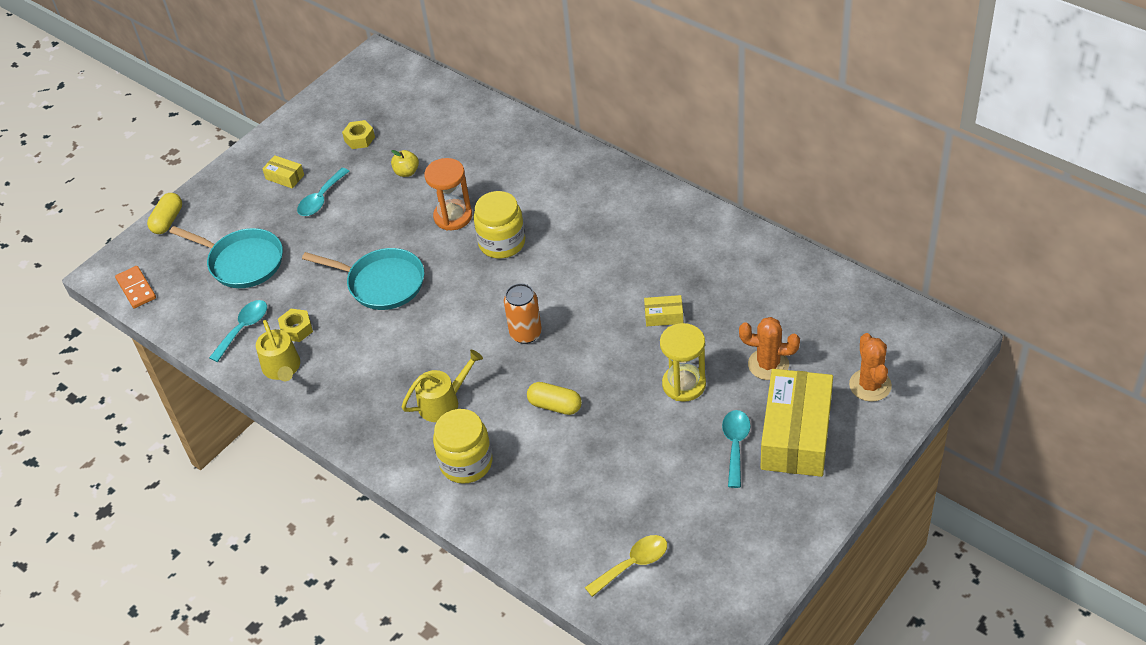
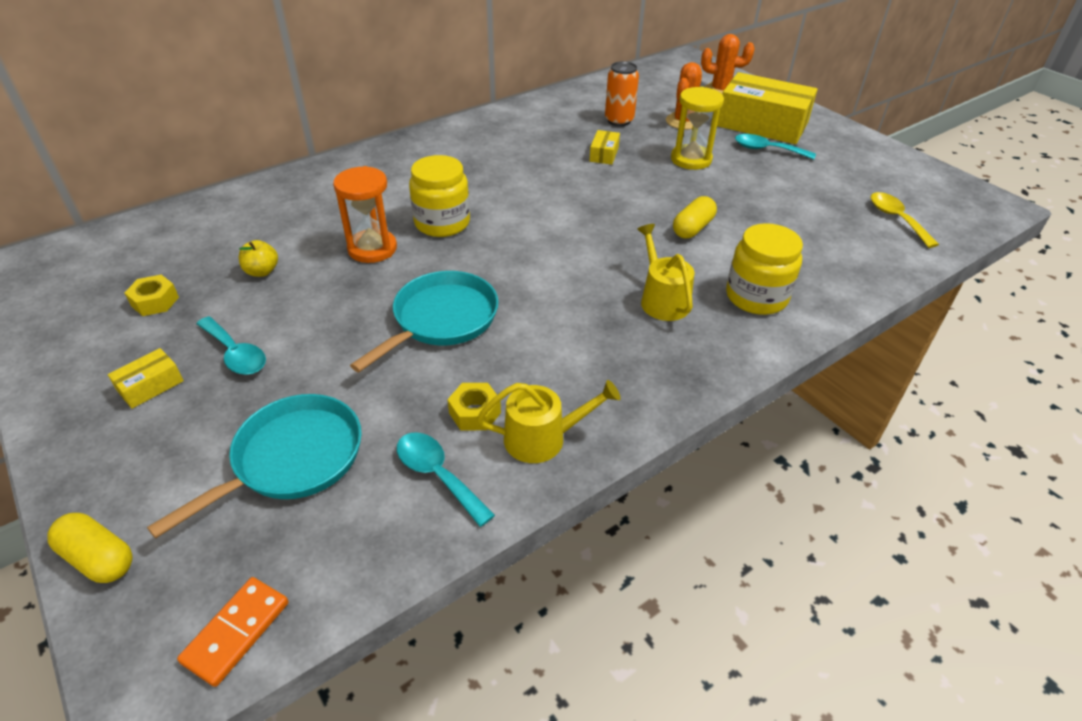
camera: 80 degrees left, 5 degrees down
orange domino [115,266,156,309] -> orange domino turned 45 degrees counterclockwise [177,577,288,687]
orange can [504,283,542,344] -> orange can moved to [605,61,639,126]

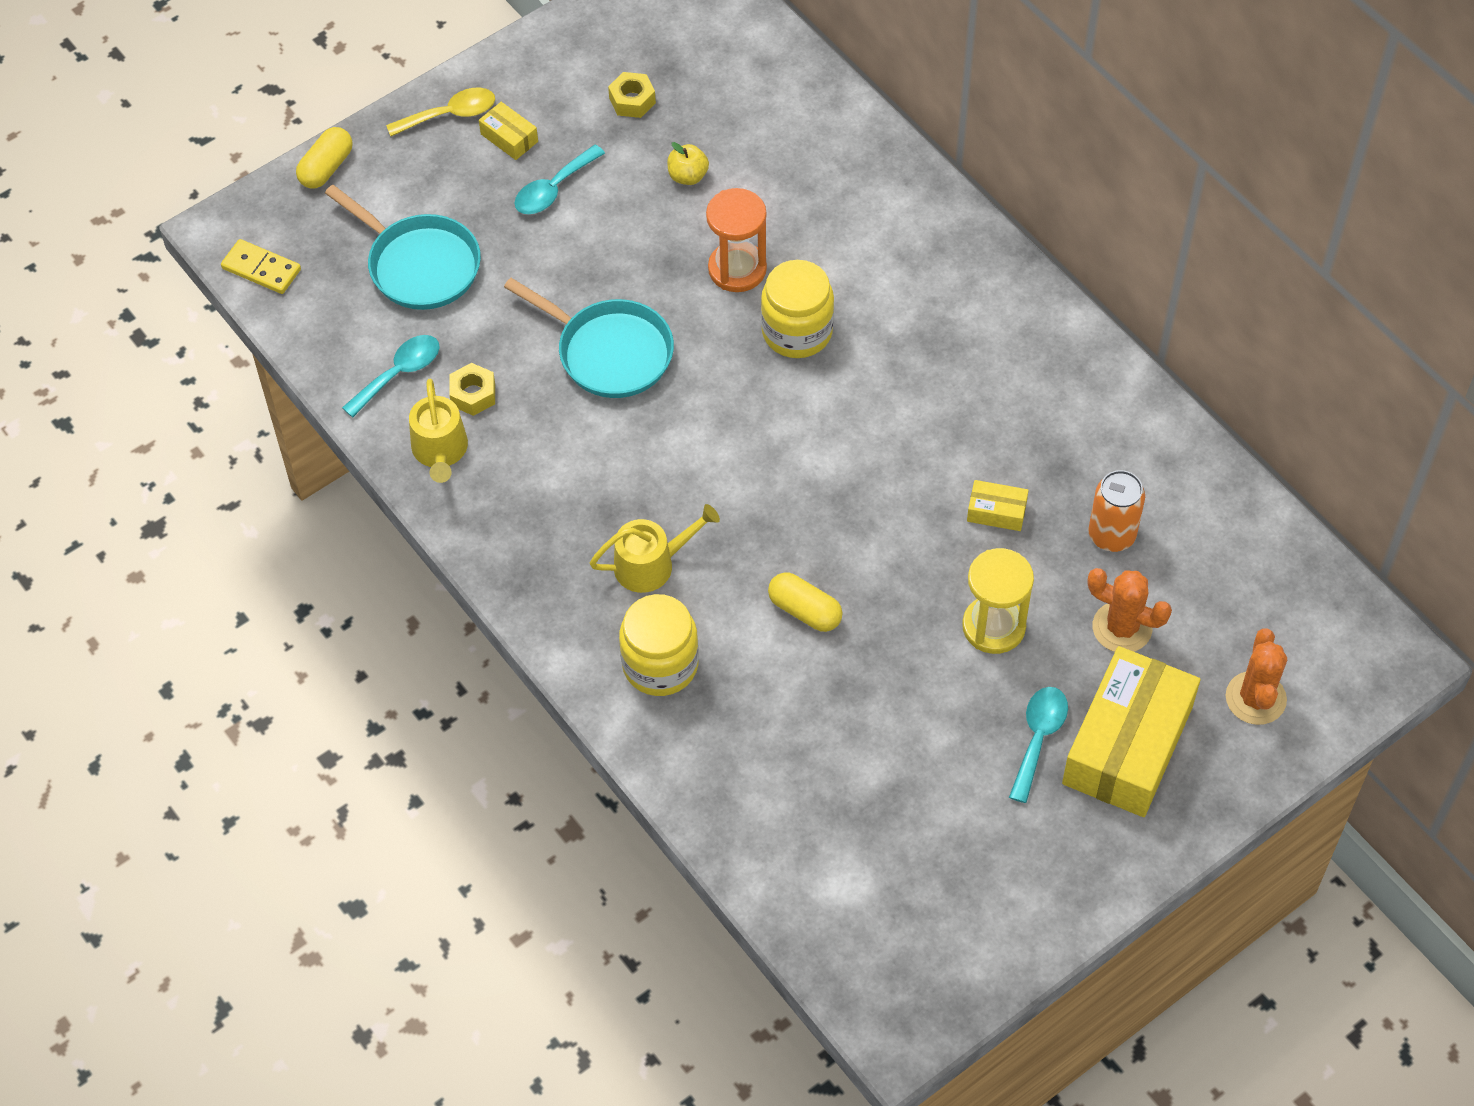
camera: 90 degrees right, 15 degrees up
orange domino [177,577,288,687] -> yellow domino [221,239,301,294]
yellow spoon [871,192,939,248] -> yellow spoon moved to [386,88,495,136]

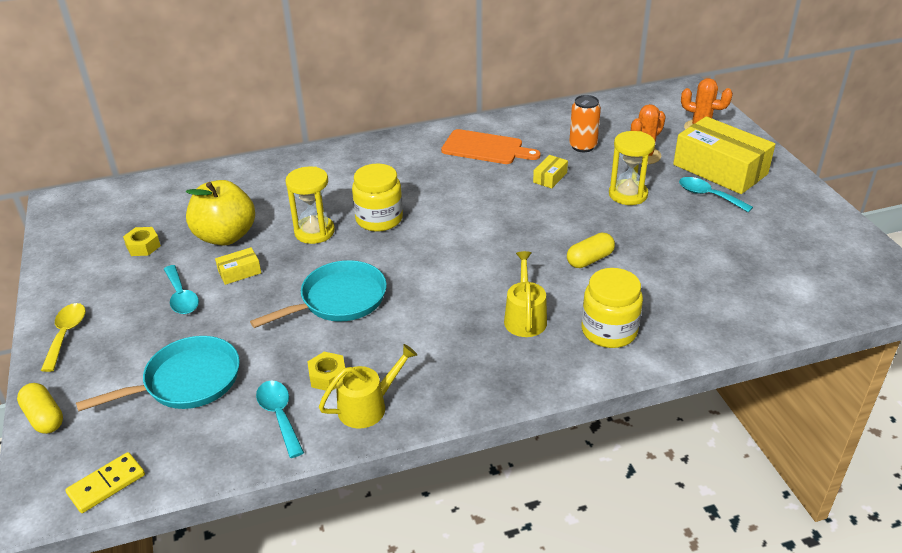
camera: 70 degrees left, 20 degrees down
yellow watering can [409,378,468,483] -> yellow watering can turned 45 degrees counterclockwise [319,344,417,429]
yellow box [479,102,538,160] -> yellow box moved to [215,247,261,285]
yellow apple [667,142,709,185] -> yellow apple [186,180,255,246], size x2.24
orange hourglass [706,188,767,292] -> yellow hourglass [285,167,335,244]
none -> orange cutting board [441,129,540,164]

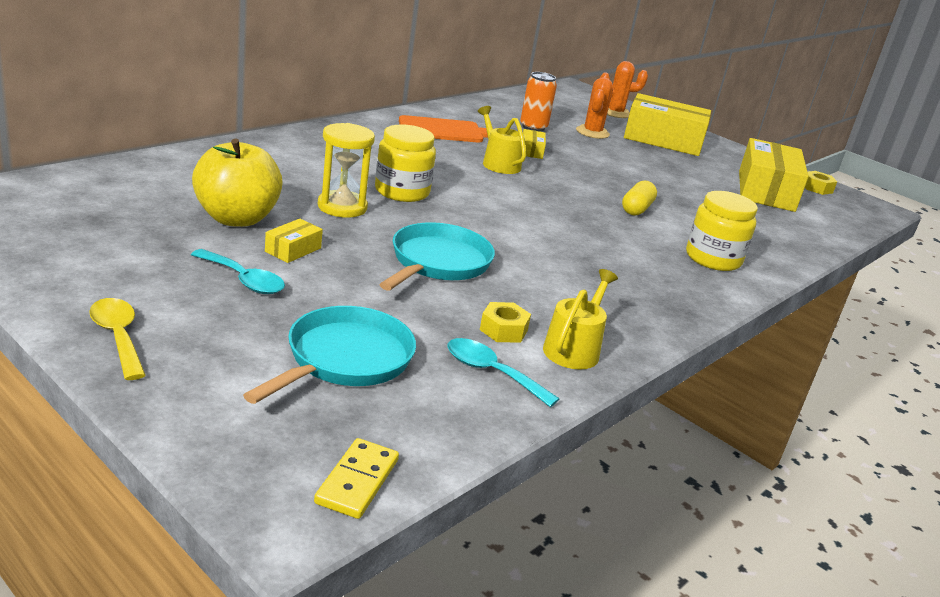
camera: 35 degrees left, 10 degrees down
yellow capsule [17,383,63,434] -> none
yellow nut [123,227,161,256] -> yellow nut moved to [805,171,837,195]
yellow watering can [504,251,547,337] -> yellow watering can moved to [478,106,526,174]
yellow hourglass [609,131,655,205] -> none
turquoise spoon [679,177,753,212] -> none
none -> yellow box [739,138,809,212]

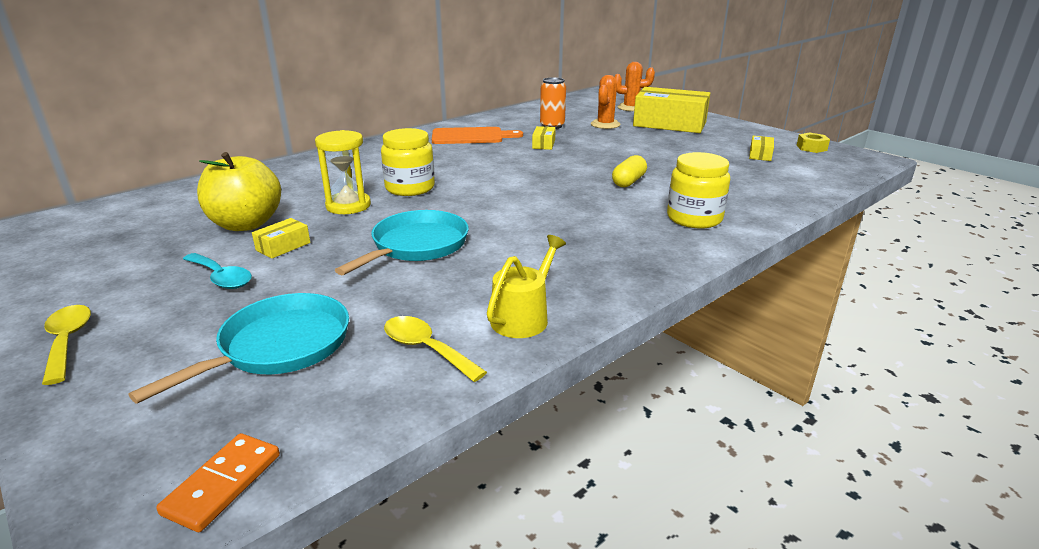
camera: 10 degrees right, 0 degrees up
yellow domino [314,438,399,519] -> orange domino [156,433,280,532]
turquoise spoon [447,338,559,407] -> yellow spoon [384,316,487,382]
yellow watering can [478,106,526,174] -> none
yellow nut [480,302,531,343] -> none
yellow box [739,138,809,212] -> yellow box [749,136,774,161], size x0.42

